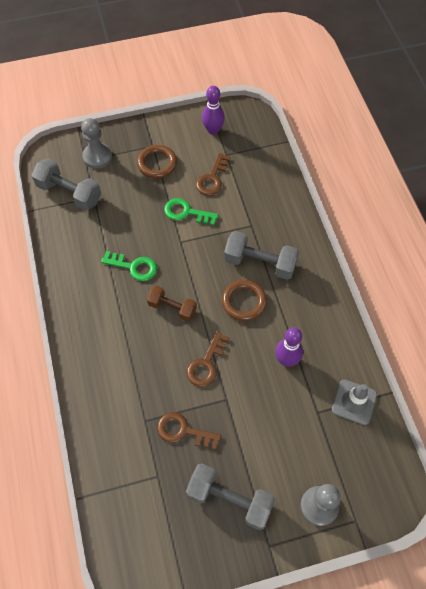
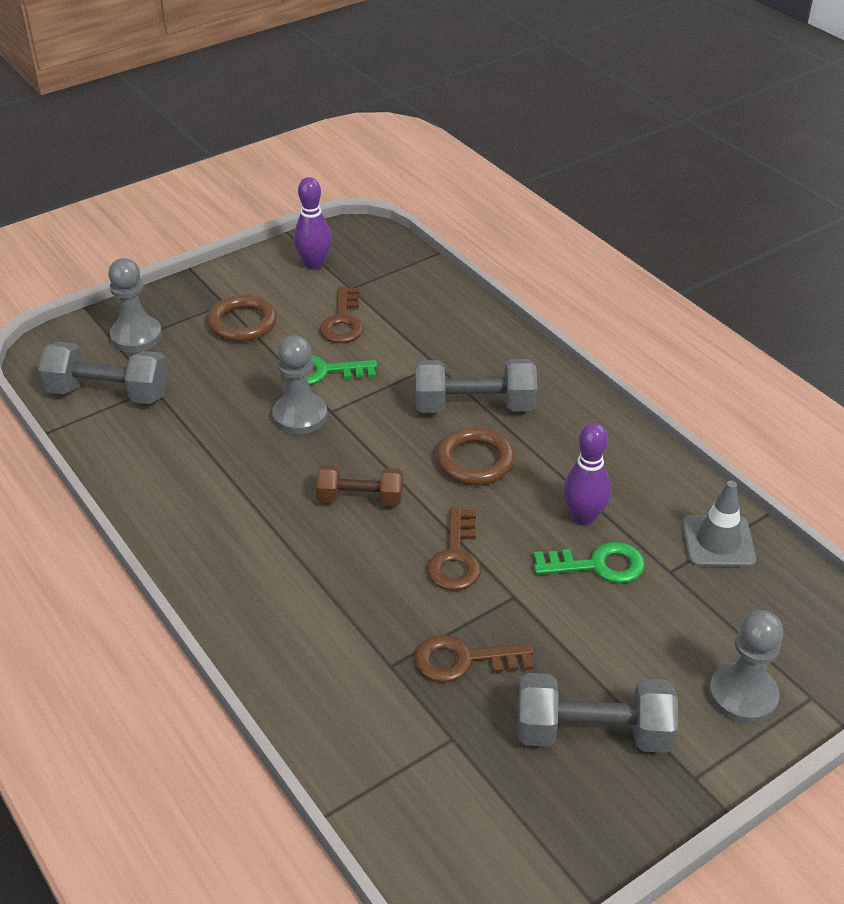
camera: 20 degrees left, 20 degrees down
green key [101,251,157,281] -> green key moved to [534,542,645,583]
none -> grey pawn [273,335,328,434]

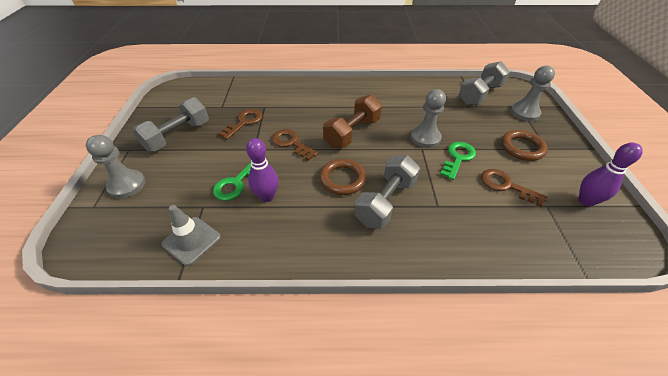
camera: 125 degrees right, 5 degrees up
brown dumbbell [316,465,403,506] -> brown dumbbell [323,95,382,148], size x1.53

